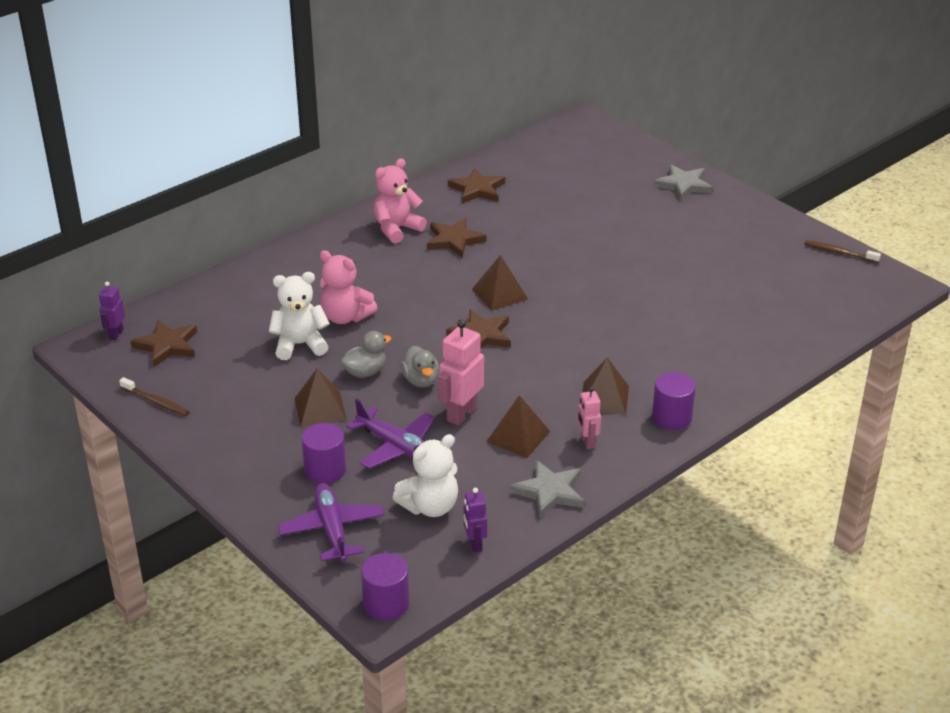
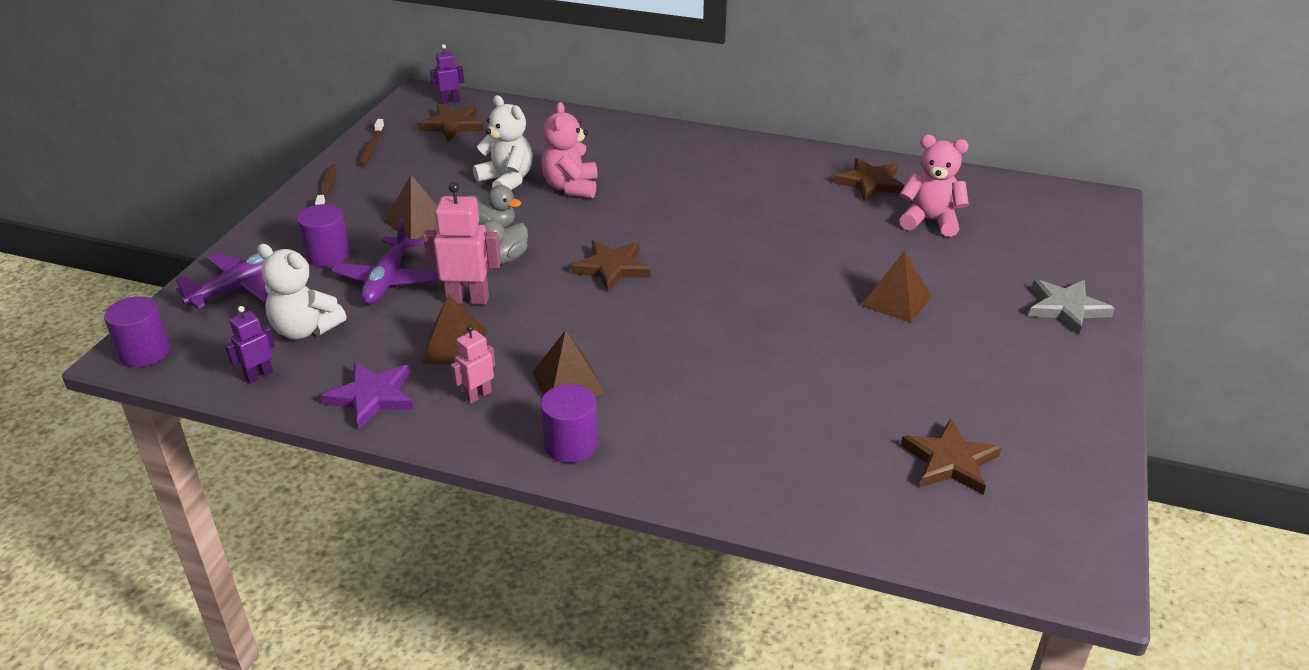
camera: 60 degrees right, 0 degrees up
pink teddy bear [374,158,427,243] -> pink teddy bear moved to [900,135,969,237]
brown star [427,218,487,257] -> brown star moved to [901,419,1002,495]
brown pyramid [472,255,528,311] -> brown pyramid moved to [861,250,931,323]
grey star [510,460,584,518] -> purple star [321,362,414,429]
brown toothbrush [804,240,881,263] -> brown toothbrush moved to [315,164,337,205]

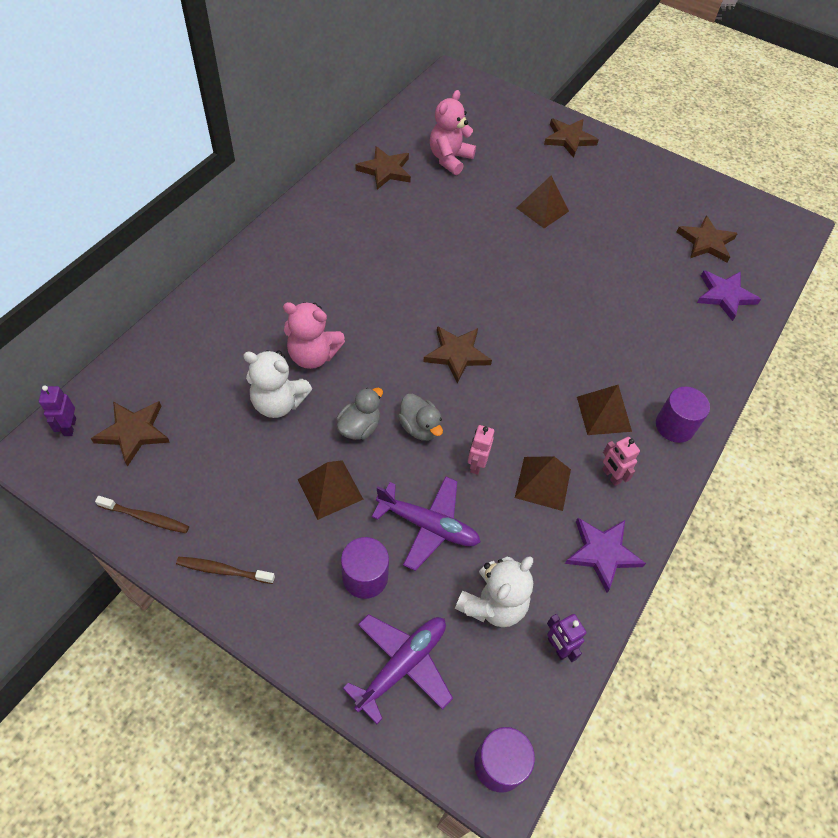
camera: 80 degrees left, 20 degrees up
purple plane [176,250,277,309] -> purple plane turned 75 degrees clockwise [343,614,453,724]
pink robot [423,182,501,305] -> pink robot [468,425,494,475], size x0.59
white teddy bear [473,95,533,190] -> white teddy bear turned 135 degrees counterclockwise [243,350,312,418]
grey star [1029,279,1115,335] -> brown star [544,119,599,158]
none -> purple star [697,270,761,321]

